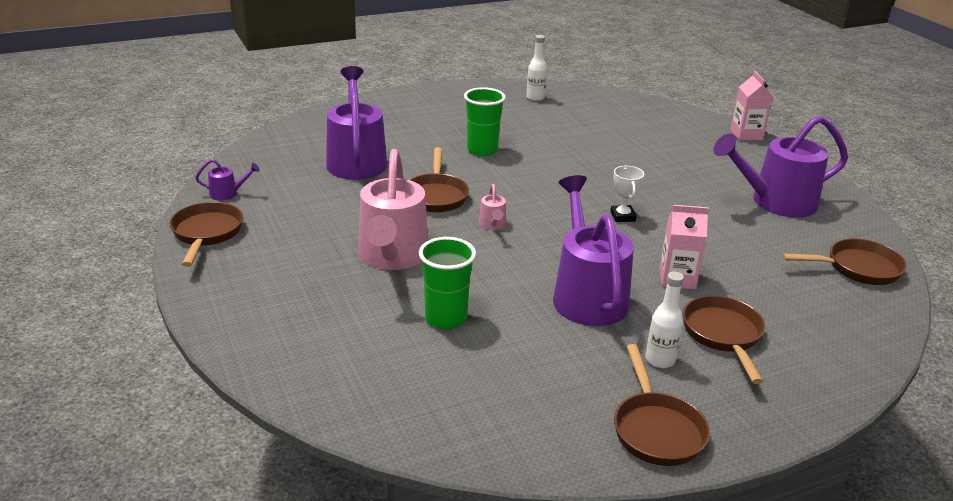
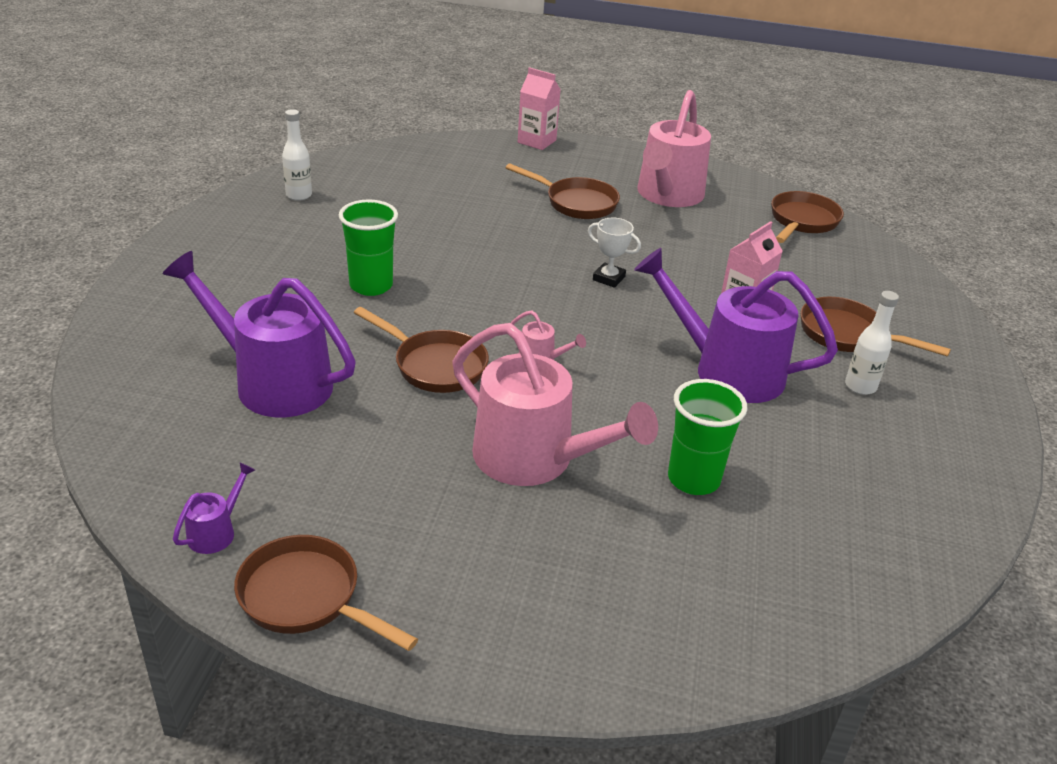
camera: 55 degrees left, 5 degrees up
brown pan [614,344,710,466] -> brown pan moved to [506,163,620,219]
purple watering can [714,115,848,218] -> pink watering can [637,90,711,207]

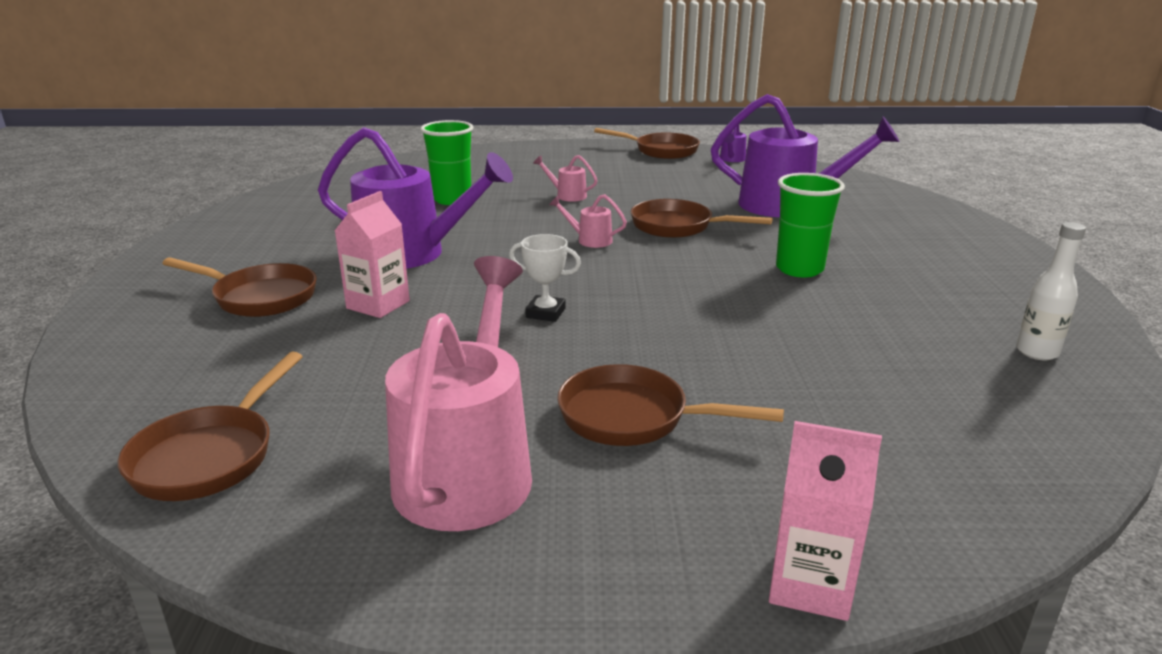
camera: 170 degrees right, 10 degrees down
pink watering can [452,323,658,486] -> pink watering can [533,155,598,202], size x0.41
white bottle [845,291,899,395] -> none

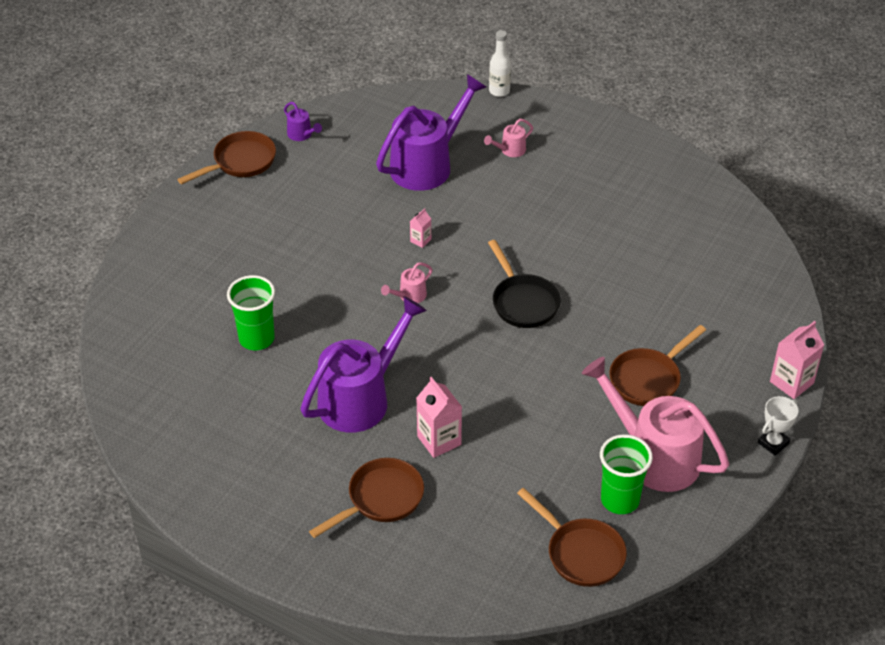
camera: 60 degrees left, 20 degrees up
white trophy [509,234,581,322] -> white trophy moved to [758,396,798,456]
pink watering can [533,155,598,202] -> pink watering can moved to [484,119,533,157]
brown pan [631,199,773,238] -> pink carton [410,208,431,248]
green cup [776,173,845,278] -> green cup moved to [600,434,653,514]
white bottle [1016,222,1086,360] -> white bottle moved to [489,30,511,97]
none -> black pan [488,240,561,328]

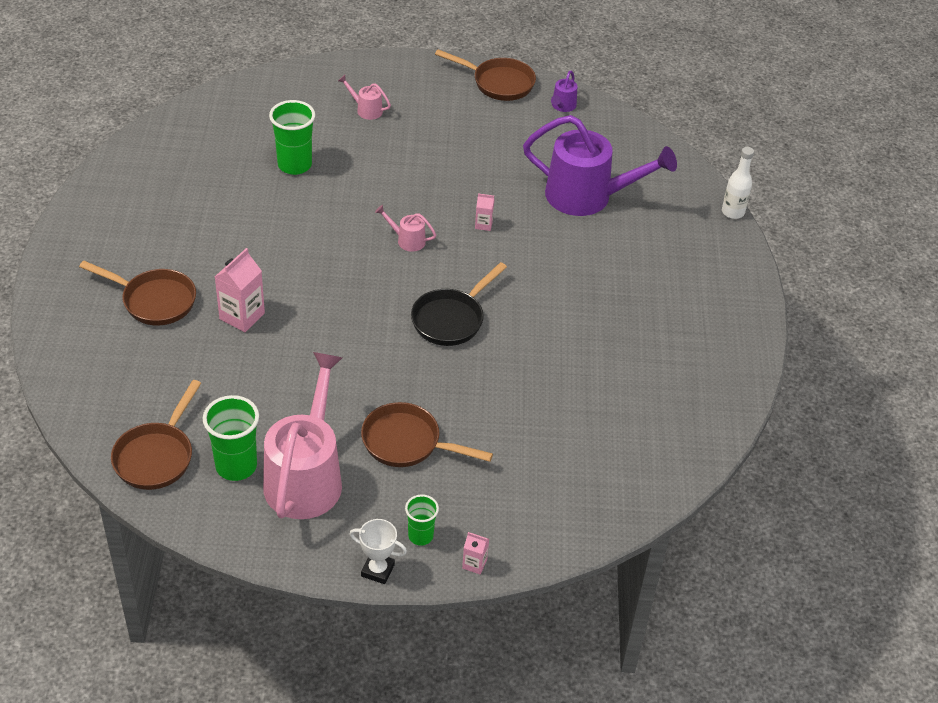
camera: 60 degrees right, 0 degrees up
purple watering can [300,296,427,433] -> none
pink watering can [484,119,533,157] -> pink watering can moved to [338,75,391,120]
pink carton [770,321,824,399] -> pink carton [462,532,489,574], size x0.53
none -> green cup [405,494,439,546]

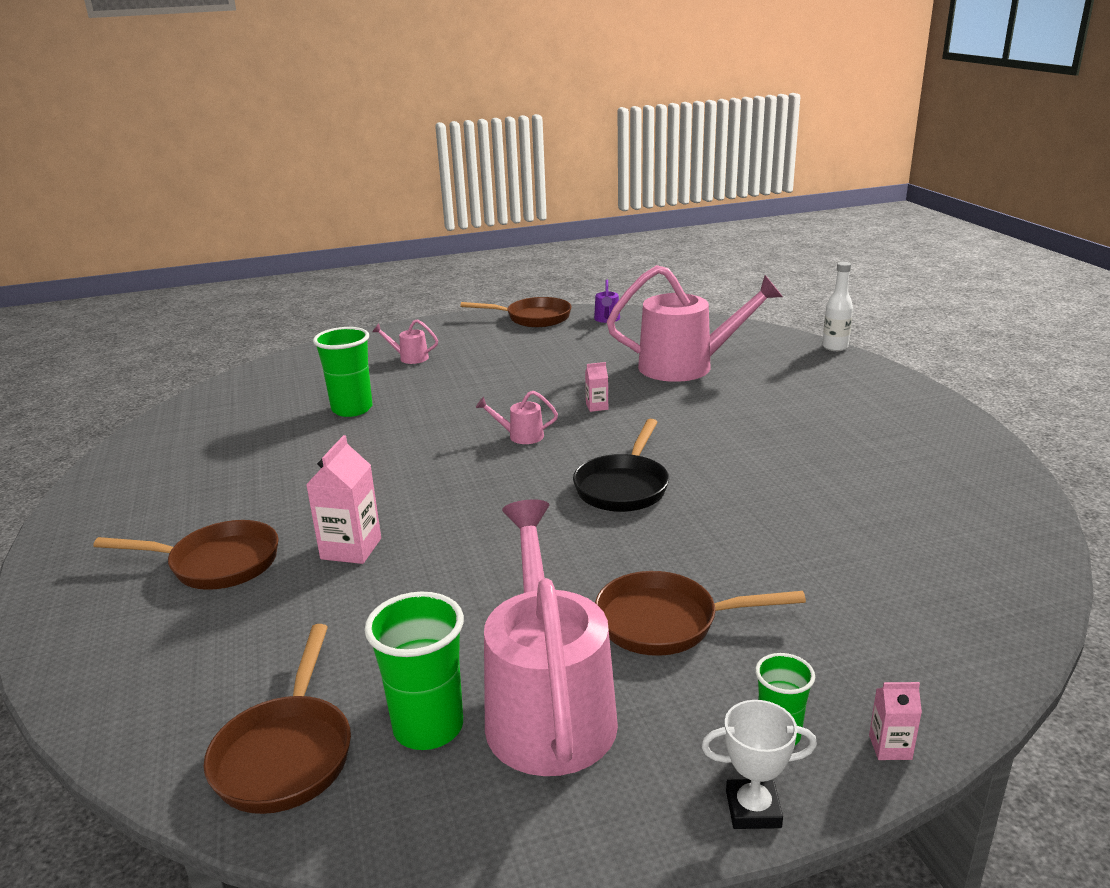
camera: 15 degrees left, 20 degrees down
purple watering can [523,115,677,216] -> pink watering can [607,265,783,382]

